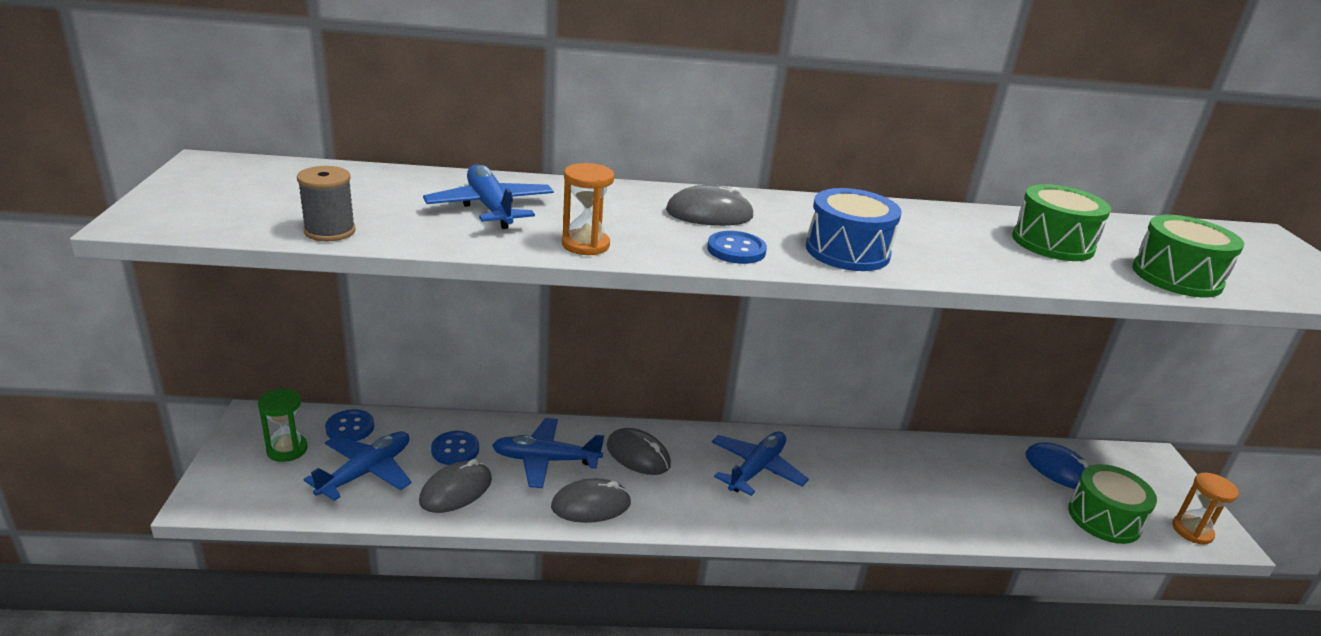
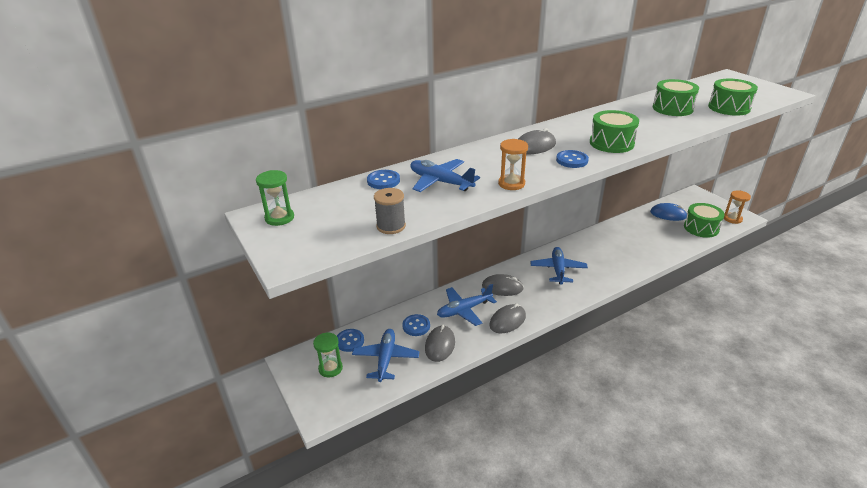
camera: 25 degrees left, 5 degrees up
blue drum [806,188,902,271] -> green drum [590,110,639,153]
none -> green hourglass [256,170,294,226]
none -> blue button [367,170,400,189]

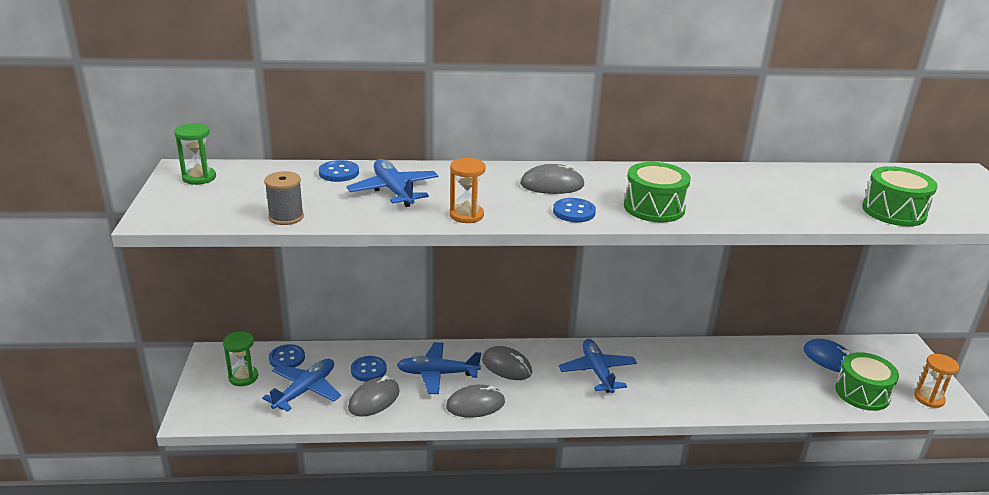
camera: 25 degrees right, 5 degrees down
blue plane [530,247,588,285] -> blue plane turned 45 degrees counterclockwise [559,339,637,393]
green drum [652,79,699,116] -> none

